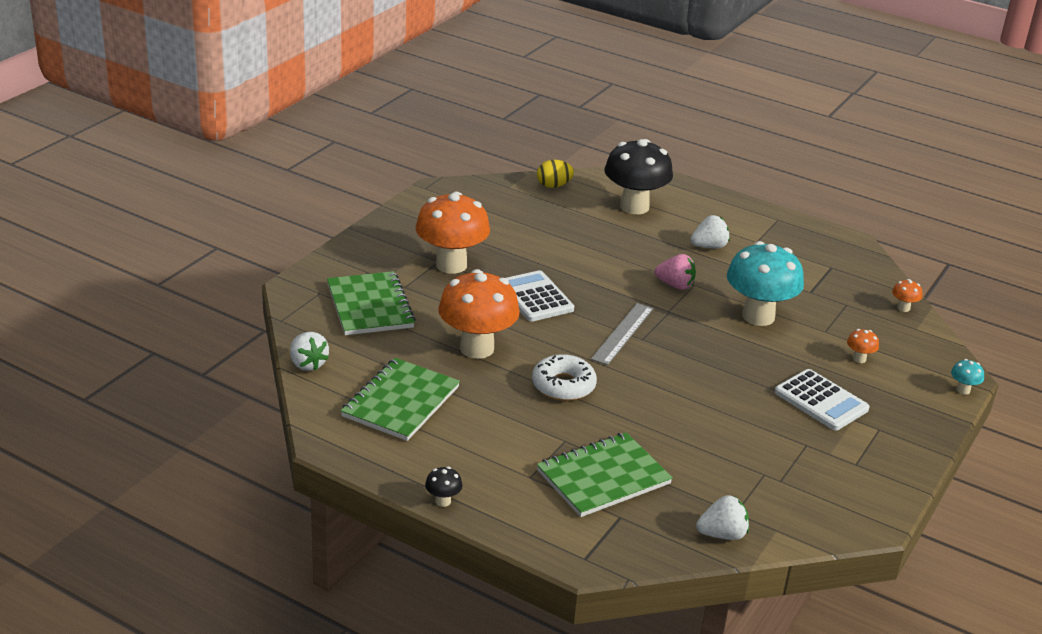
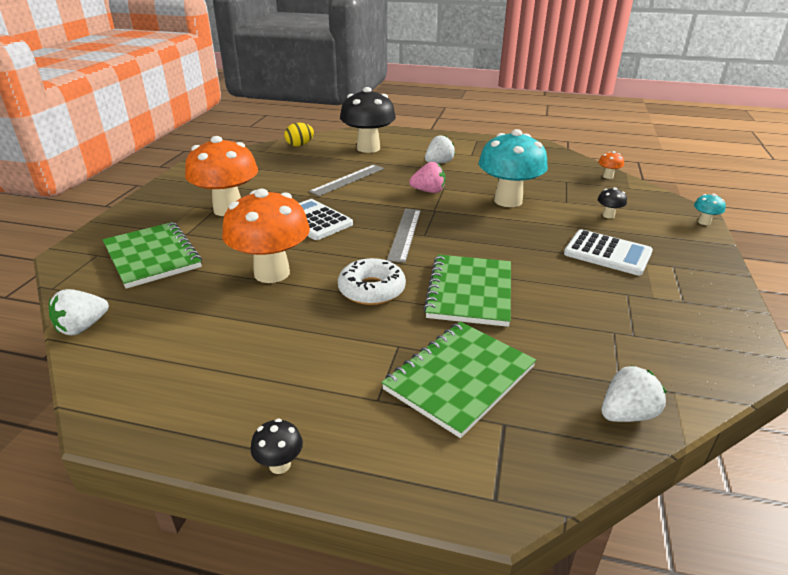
camera: 15 degrees left, 0 degrees up
white strawberry [290,332,329,371] -> white strawberry turned 90 degrees clockwise [49,289,109,335]
green notebook [341,358,460,441] -> green notebook moved to [423,255,511,327]
orange mushroom [847,329,879,363] -> black mushroom [598,187,627,219]
none -> grey ruler [309,165,384,196]

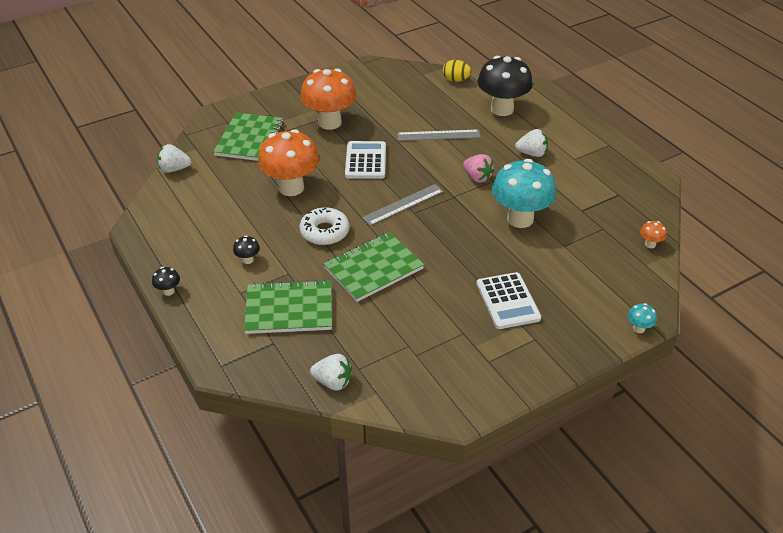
camera: 45 degrees right, 10 degrees up
black mushroom [598,187,627,219] -> black mushroom moved to [233,236,260,264]

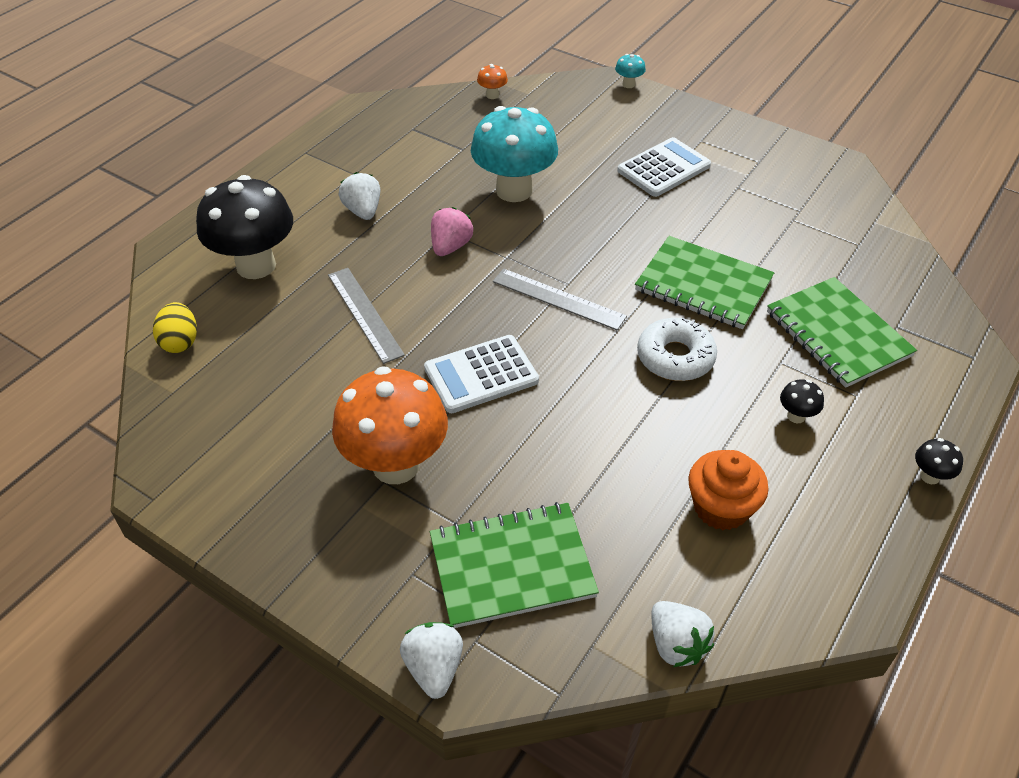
camera: 115 degrees left, 5 degrees up
orange mushroom [258,129,319,196] -> none
white strawberry [310,354,352,391] -> white strawberry moved to [400,622,463,699]
none -> orange cupcake [688,450,769,530]

